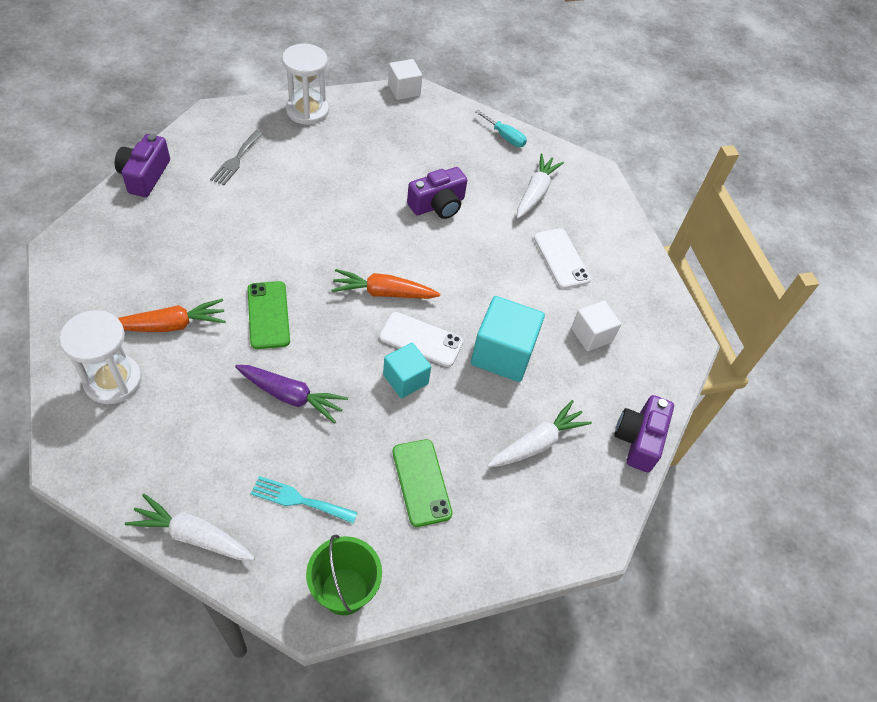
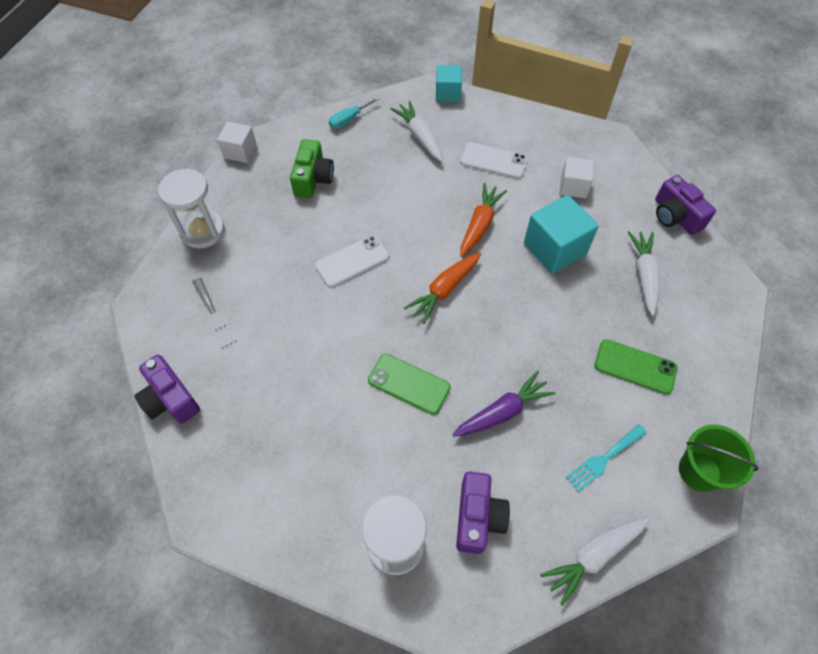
camera: 45 degrees left, 5 degrees up
orange carrot [118,299,226,332] -> orange carrot moved to [460,183,507,257]
white phone [379,312,463,367] -> white phone moved to [315,235,389,287]
turquoise cube [383,343,431,398] -> turquoise cube moved to [436,65,462,102]
purple camera [407,167,467,219] -> purple camera moved to [456,471,510,554]
turquoise screwdriver [475,110,527,147] -> turquoise screwdriver turned 150 degrees clockwise [328,97,379,129]
none -> green camera [290,139,334,198]

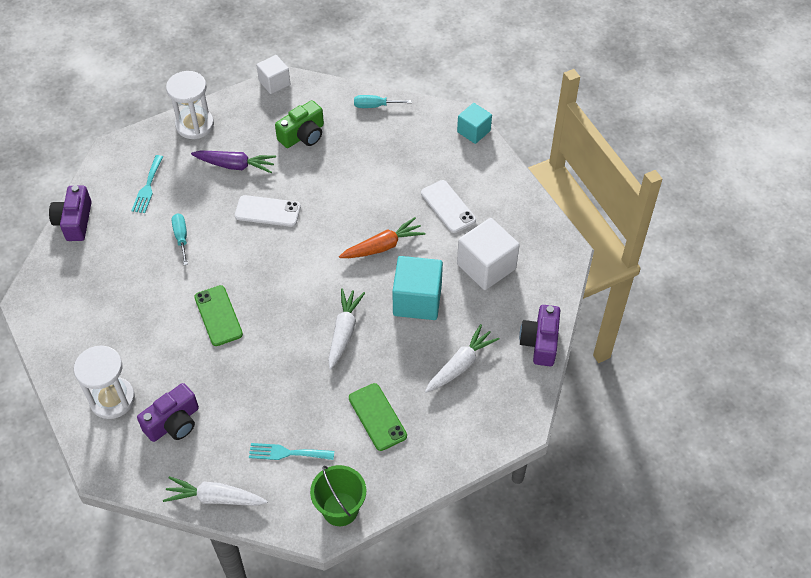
camera: 40 degrees right, 5 degrees down
grey fork [192,277,237,349] -> turquoise fork [131,155,163,213]
white carrot [390,101,443,162] -> white carrot moved to [328,288,365,370]
orange carrot [404,252,481,324] -> none
purple carrot [452,371,556,437] -> purple carrot moved to [191,150,276,173]
white cube [559,157,594,198] -> white cube [457,218,520,290], size x1.62
none -> turquoise screwdriver [172,213,188,265]

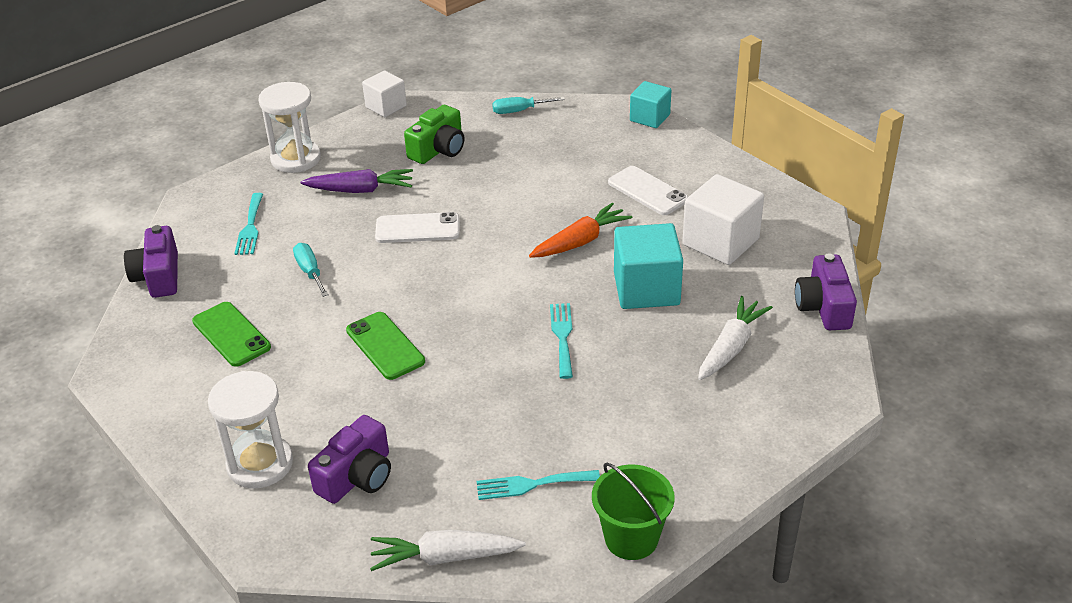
camera: 10 degrees left, 15 degrees down
white carrot [328,288,365,370] -> turquoise fork [550,303,573,379]
green phone [349,383,407,451] -> green phone moved to [192,302,271,367]

